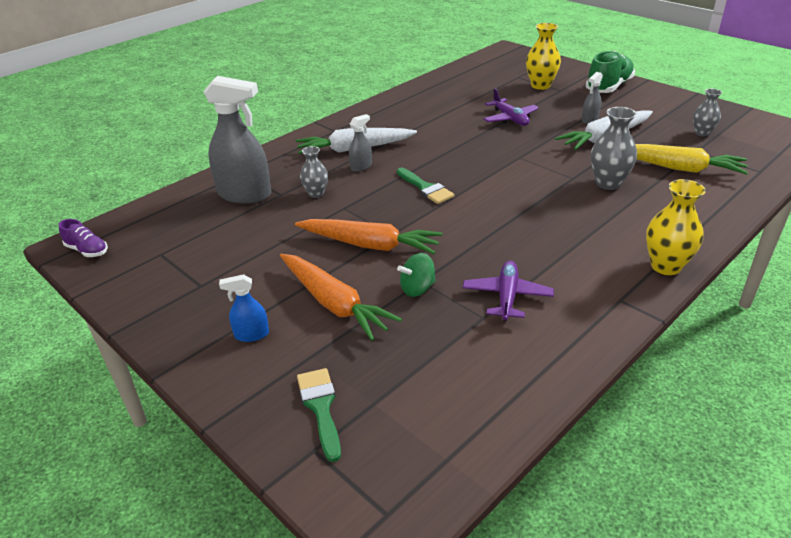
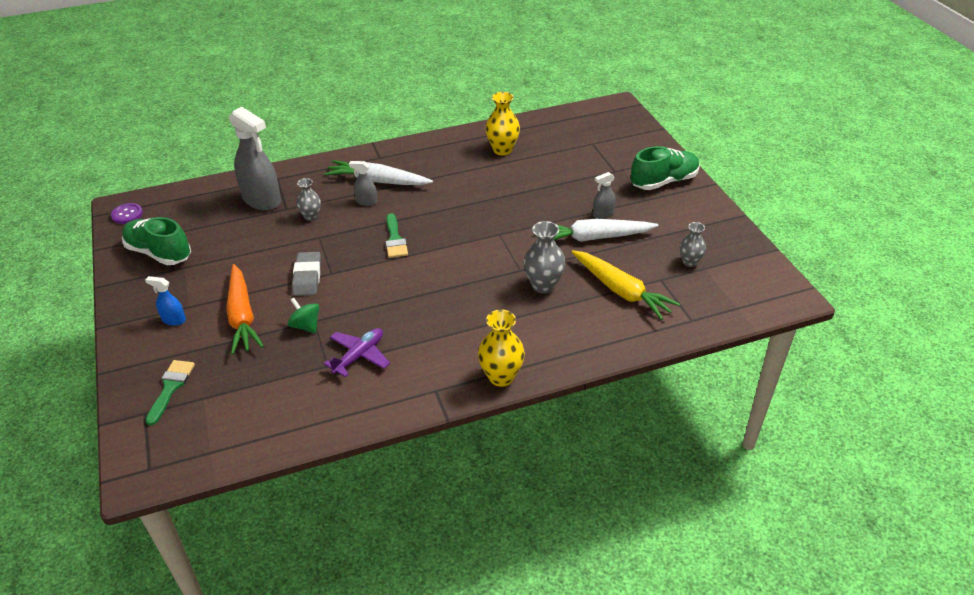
camera: 25 degrees right, 5 degrees up
purple shoe [59,219,108,257] -> purple button [111,203,143,224]
orange carrot [295,219,442,254] -> grey eraser [292,252,321,296]
grey spray bottle [349,114,372,172] -> grey spray bottle turned 150 degrees counterclockwise [349,161,377,206]
green spinning top [397,253,436,297] -> green spinning top turned 45 degrees clockwise [287,298,319,333]
purple plane [484,88,539,126] -> none
yellow vase [526,23,561,90] -> yellow vase moved to [485,92,520,155]
none -> green shoe [122,217,191,265]

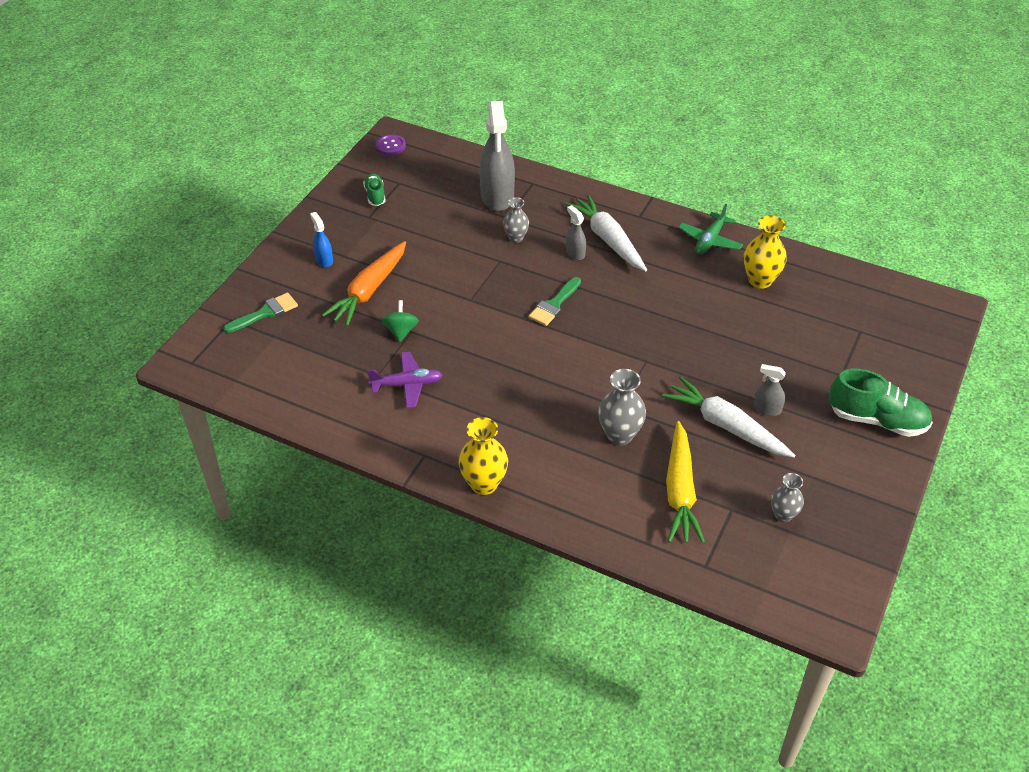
camera: 45 degrees right, 5 degrees up
green shoe [122,217,191,265] -> green shoe [363,173,386,206], size x0.54
grey eraser [292,252,321,296] -> none
none -> green plane [678,204,743,254]

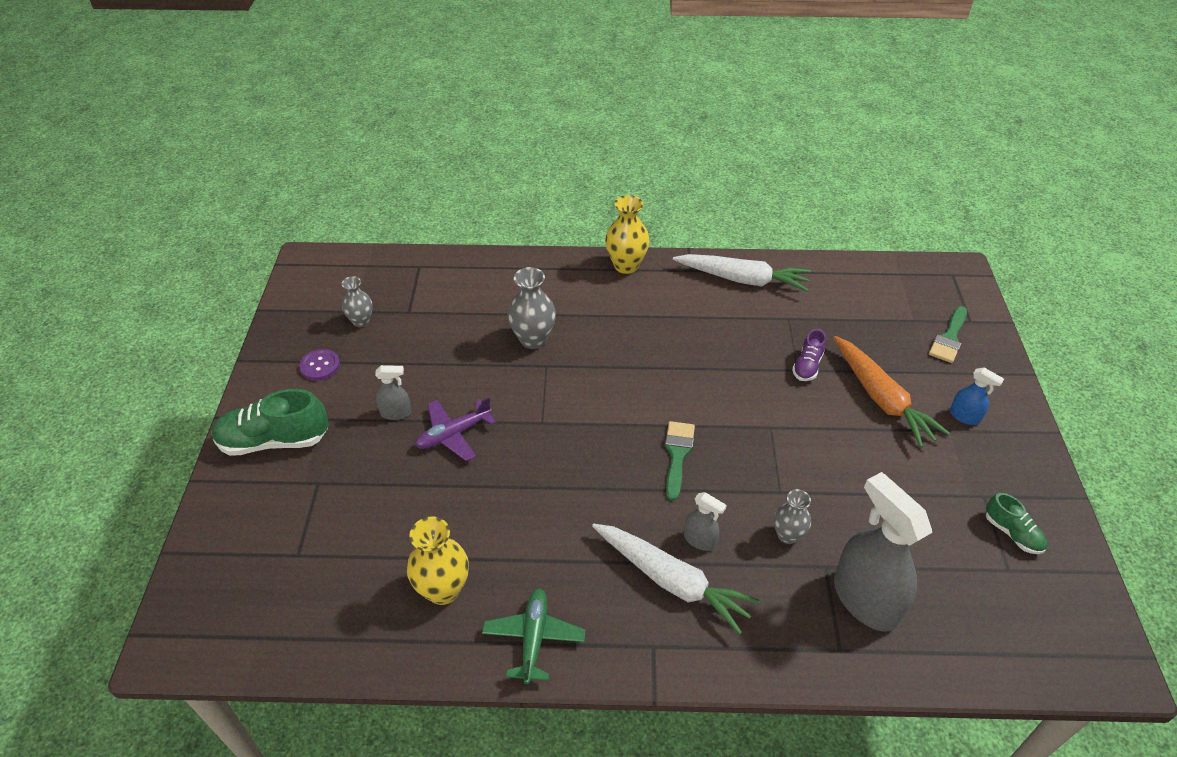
camera: 155 degrees right, 0 degrees up
orange carrot [322,241,406,326] -> orange carrot turned 150 degrees clockwise [833,336,950,448]
purple plane [367,352,443,408] -> purple plane moved to [415,397,496,461]
purple button [376,134,406,156] -> purple button moved to [299,349,340,381]
green spinning top [382,300,419,342] -> purple shoe [792,329,826,381]
white carrot [662,376,795,458] -> white carrot moved to [673,254,811,292]
yellow carrot [666,421,705,543] -> none

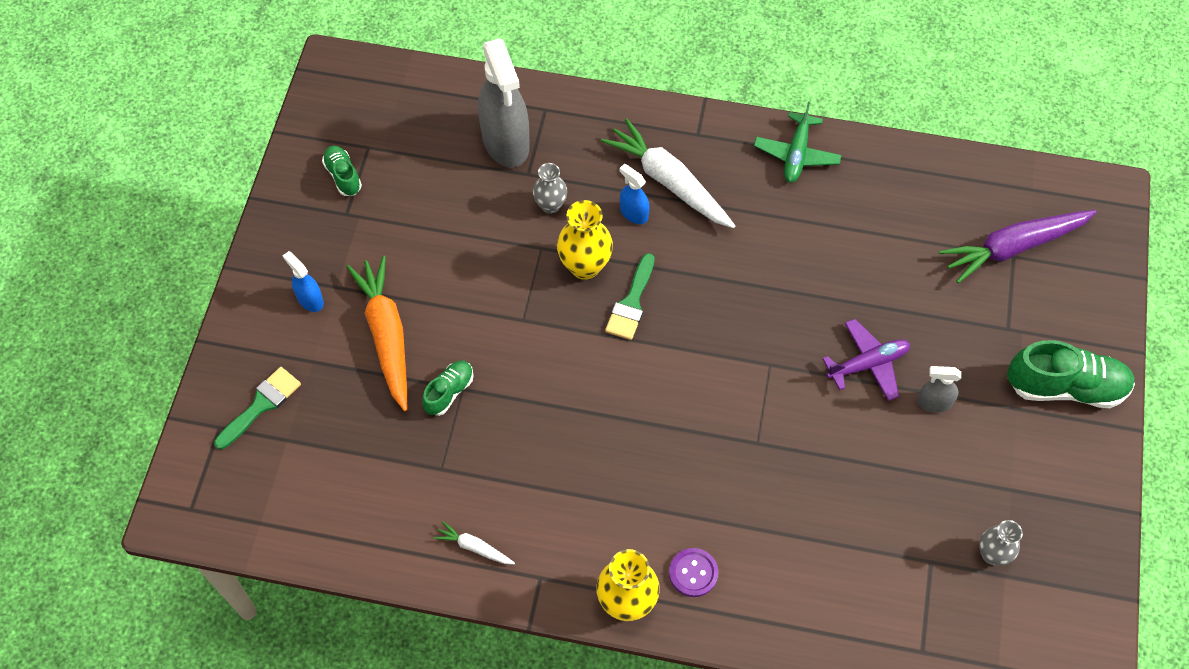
camera: 170 degrees left, 15 degrees up
purple button [299,349,340,381] -> purple button moved to [669,548,718,597]
yellow vase [407,517,469,605] -> yellow vase moved to [557,200,613,280]
grey vase [508,267,556,349] -> none
white carrot [673,254,811,292] -> white carrot [434,521,515,564], size x0.46
grey spray bottle [684,492,727,551] -> blue spray bottle [619,164,649,224]
purple shoe [792,329,826,381] -> green shoe [422,361,473,416]
none -> purple carrot [939,210,1096,283]

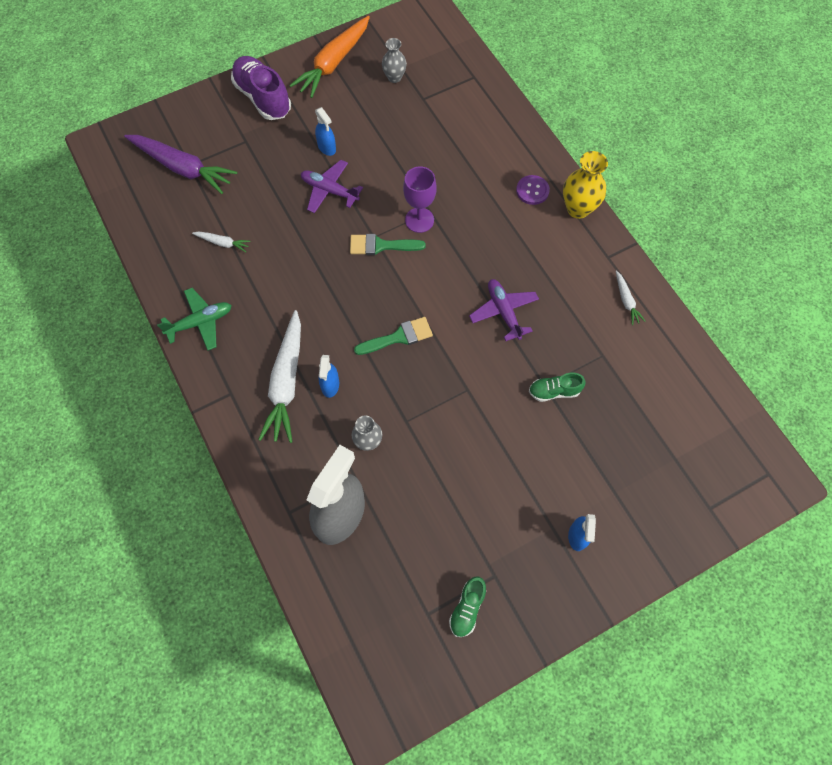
camera: 130 degrees left, 5 degrees up
green brush [214,367,301,449] -> green brush moved to [350,234,426,255]
orange carrot [347,256,407,411] -> orange carrot moved to [289,16,370,98]
yellow vase [557,200,613,280] -> none
grey spray bottle [917,366,961,413] -> blue spray bottle [315,107,336,156]
green shoe [1007,340,1135,408] -> purple shoe [231,56,291,120]
none -> white carrot [192,232,251,252]
none -> purple goblet [403,166,437,233]
none -> purple plane [469,279,539,341]

